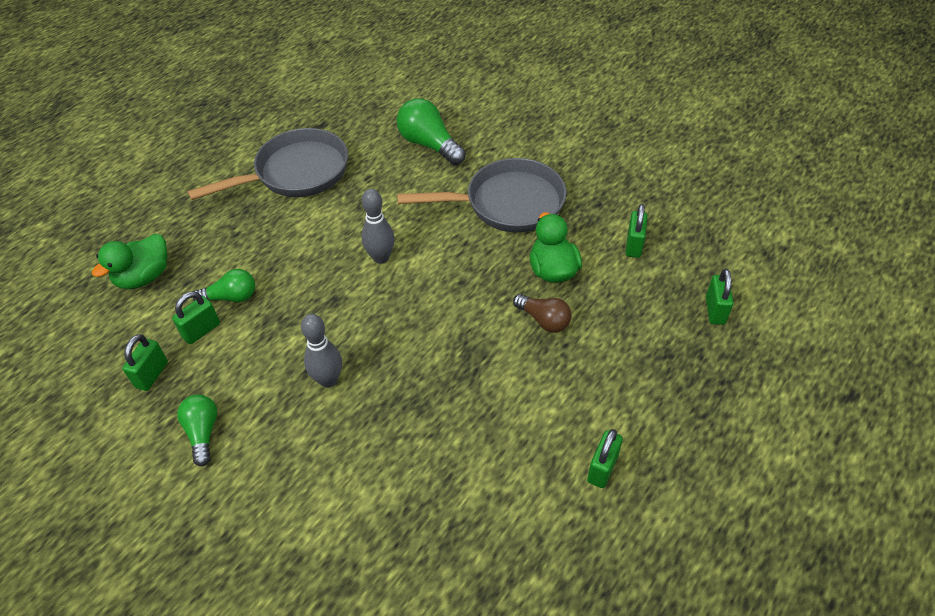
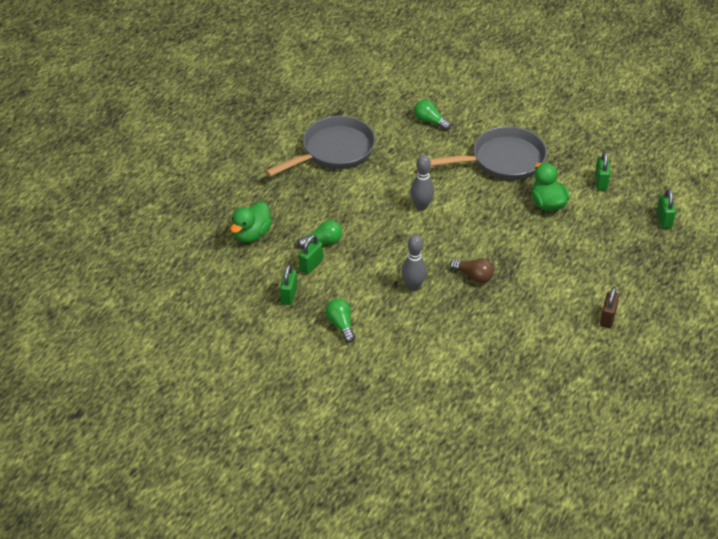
camera: 10 degrees left, 5 degrees down
green light bulb [397,98,466,165] -> green light bulb [414,100,451,130], size x0.64
brown light bulb [513,294,572,333] -> brown light bulb moved to [450,258,494,283]
green padlock [587,429,623,488] -> brown padlock [600,287,619,328]

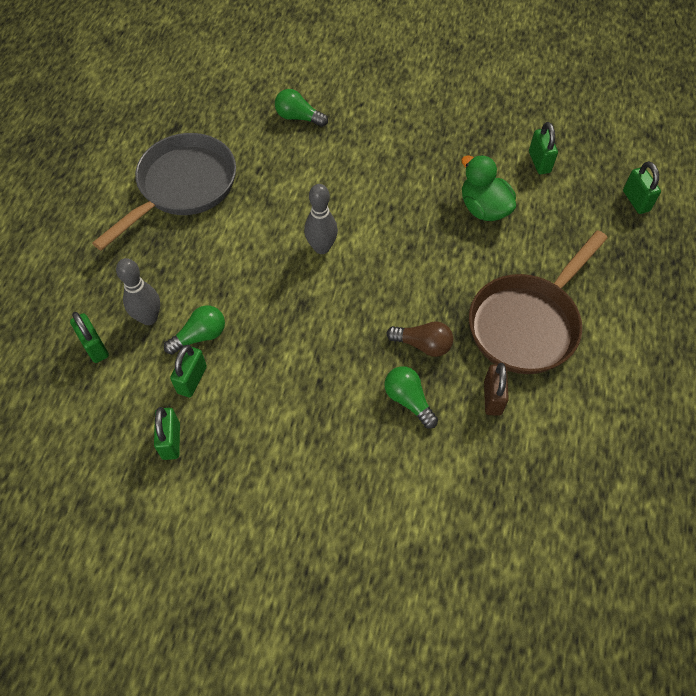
camera: 15 degrees left, 15 degrees up
green duck [230,202,272,243] -> green padlock [70,312,109,363]
green light bulb [325,299,355,343] -> green light bulb moved to [384,366,438,429]
grey bowling pin [402,235,427,291] -> grey bowling pin moved to [116,258,160,325]
grey pan [430,126,547,180] -> none
brown padlock [600,287,619,328] -> brown padlock moved to [484,363,509,416]
none -> brown pan [469,230,607,374]

